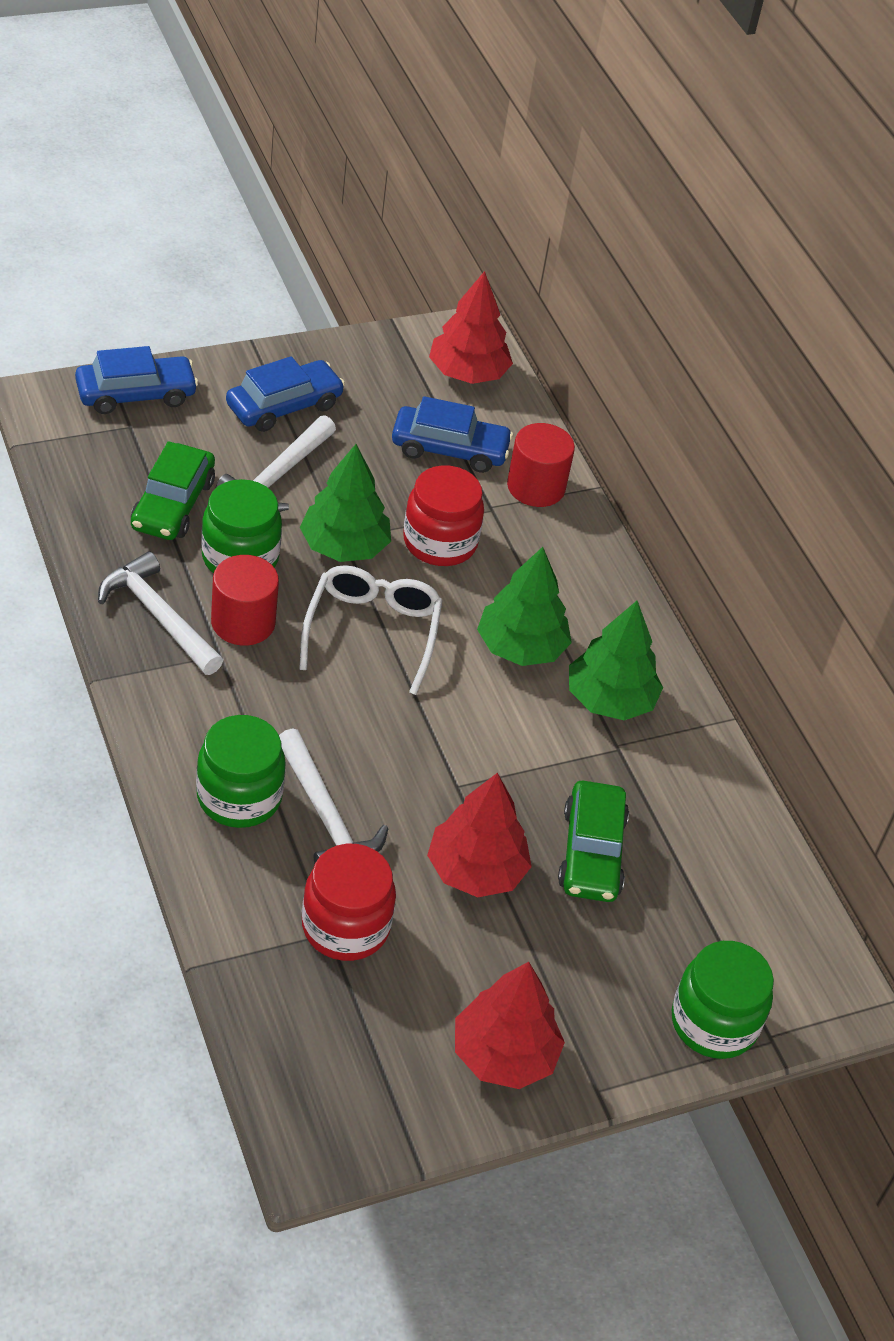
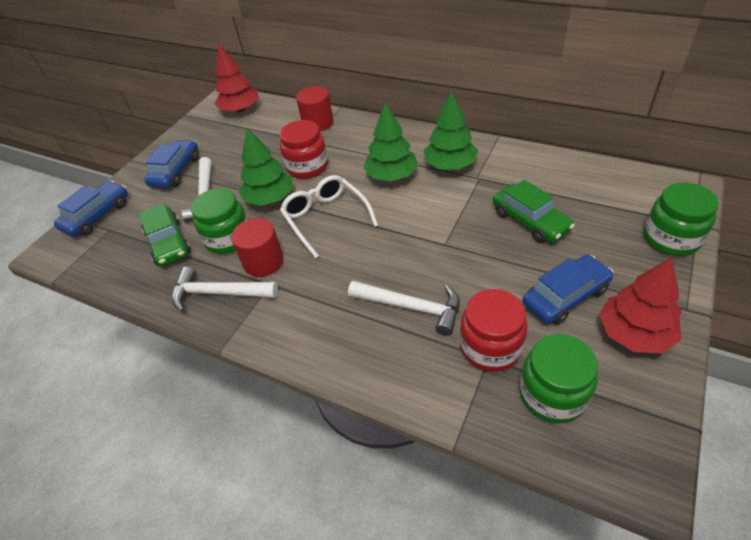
camera: 30 degrees left, 0 degrees up
green jar [196,715,286,828] -> green jar moved to [520,334,598,423]
blue car [392,396,513,473] -> blue car moved to [523,255,614,325]
red tree [427,773,532,897] -> none

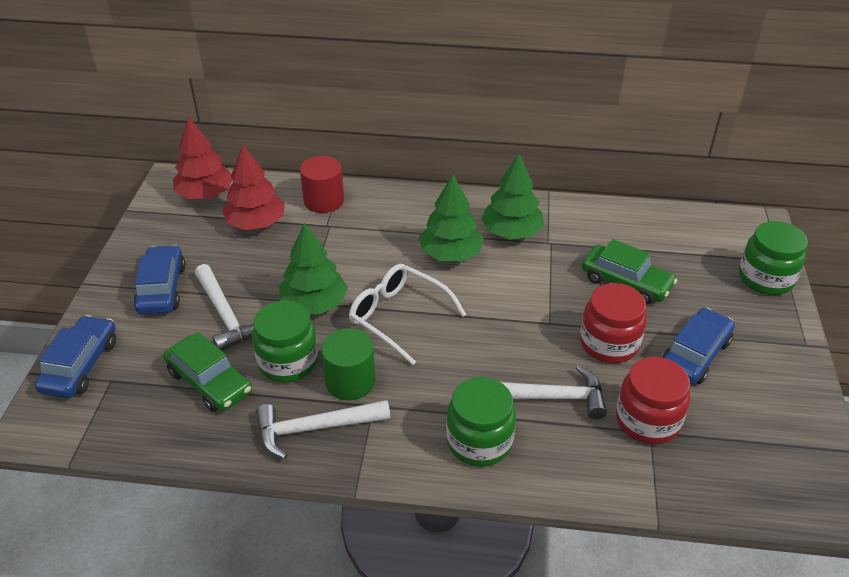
camera: 25 degrees left, 5 degrees down
red cylinder [231,218,284,277] -> green cylinder [321,328,375,400]
red jar [280,120,328,179] -> red jar moved to [580,283,647,363]
green jar [520,334,598,423] -> green jar moved to [446,377,516,467]
red tree [599,257,682,353] -> red tree moved to [222,144,285,230]

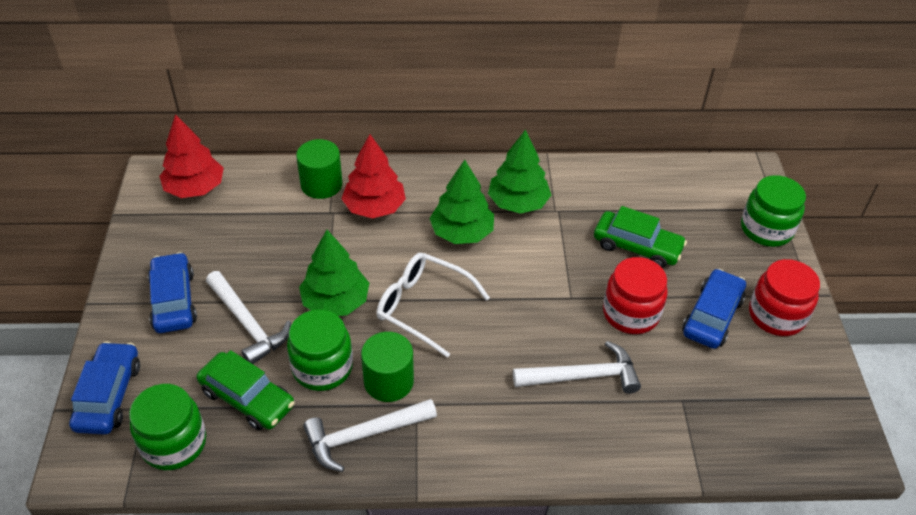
camera: 10 degrees left, 5 degrees up
red tree [222,144,285,230] -> red tree moved to [341,134,406,218]
red cylinder [300,156,344,213] -> green cylinder [296,139,343,199]
green jar [446,377,516,467] -> green jar moved to [129,384,206,470]
red jar [616,357,690,444] -> red jar moved to [749,259,820,336]

